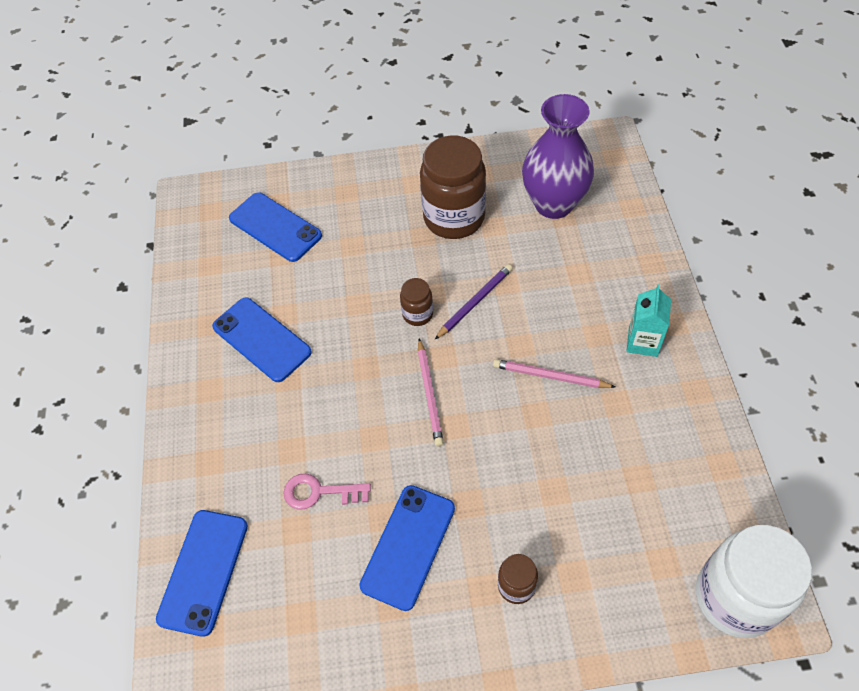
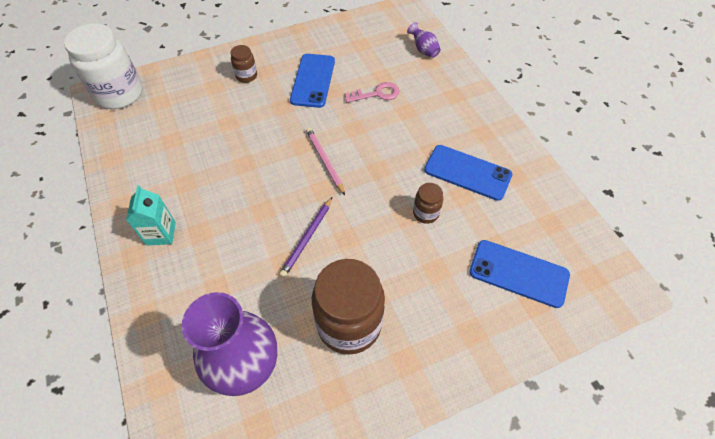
camera: 160 degrees right, 0 degrees up
blue phone [156,510,248,637] -> purple vase [407,22,441,58]
brown jar [400,278,433,326] -> brown jar moved to [413,183,443,224]
pink pencil [493,359,615,388] -> none

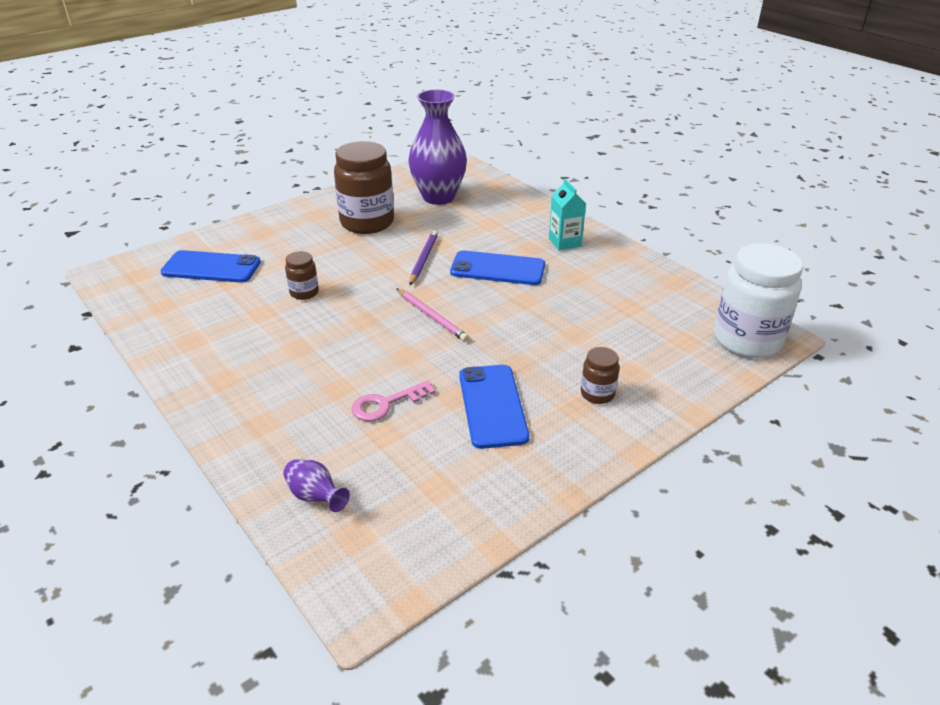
camera: 165 degrees right, 20 degrees down
blue phone [424,145,512,201] -> blue phone moved to [450,250,545,285]

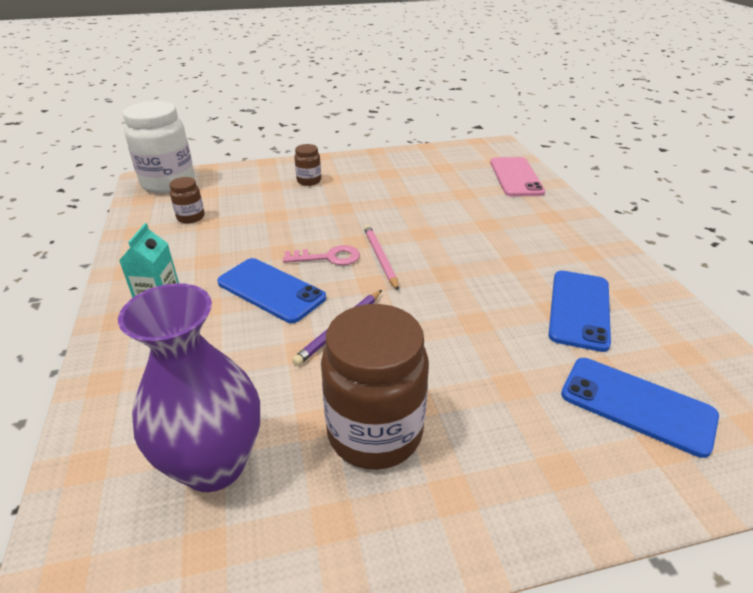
camera: 155 degrees left, 0 degrees up
purple vase [283,459,350,512] -> pink phone [490,157,545,197]
brown jar [285,251,319,300] -> brown jar moved to [169,177,204,223]
pink key [352,380,436,421] -> pink key moved to [283,245,360,265]
blue phone [459,365,529,449] -> blue phone moved to [549,271,611,352]

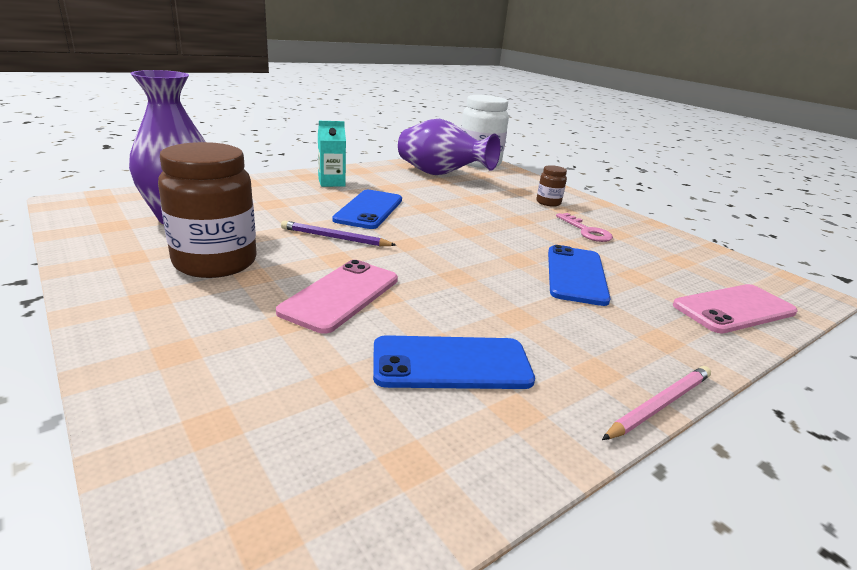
camera: 65 degrees right, 10 degrees down
brown jar [169,177,204,223] -> purple vase [398,119,501,175]
pink key [283,245,360,265] -> pink key moved to [556,213,613,242]
pink pencil [364,225,399,291] -> pink pencil moved to [602,366,711,440]
blue phone [561,358,719,458] -> blue phone moved to [548,245,611,306]
none -> pink phone [276,260,398,334]

